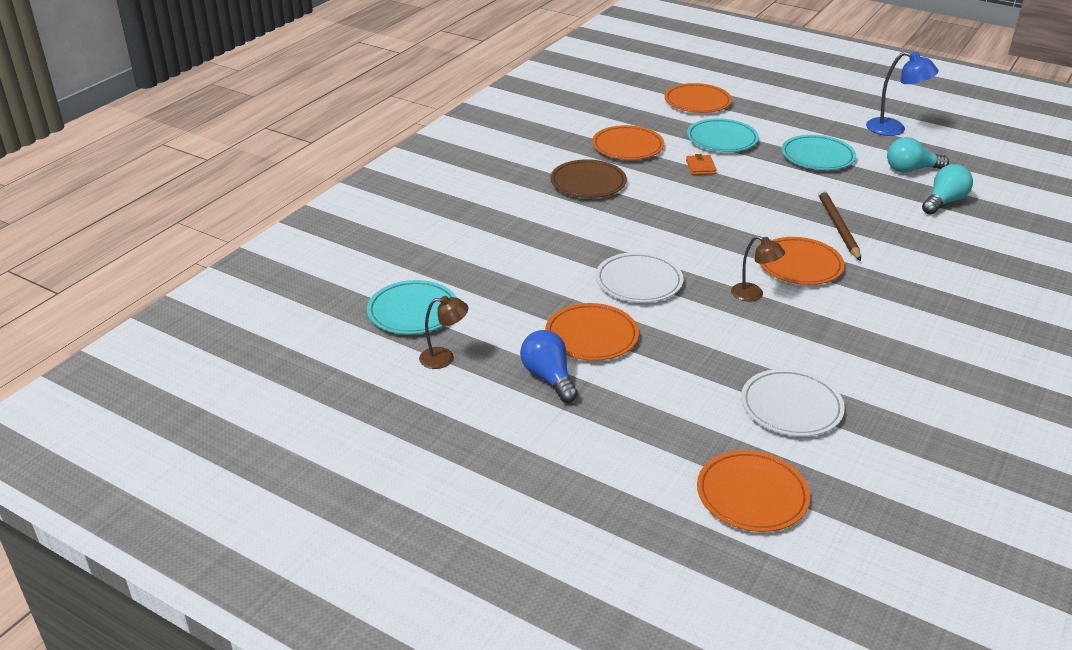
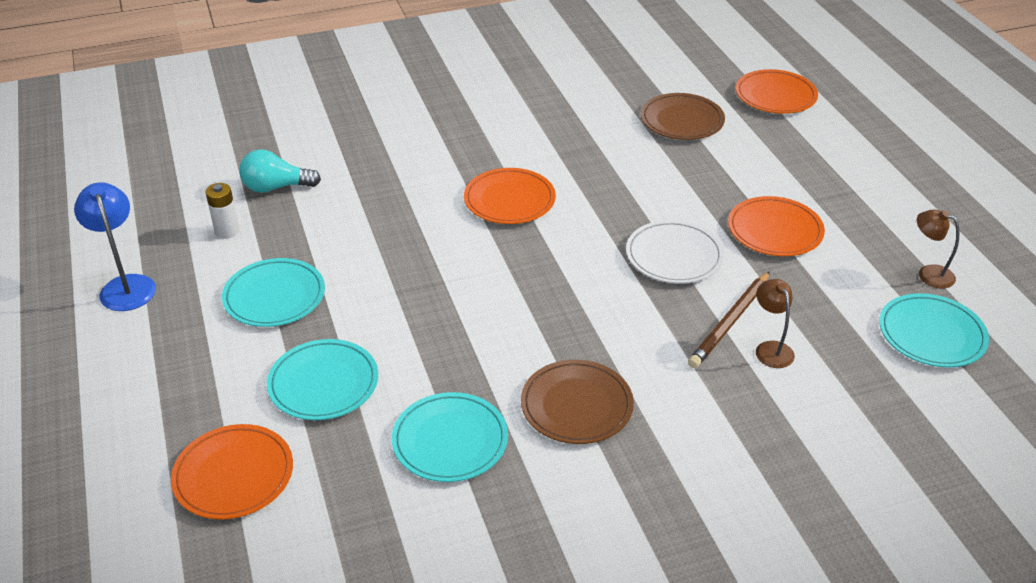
camera: 140 degrees left, 5 degrees up
blue light bulb [520,330,578,403] -> none
orange plate [592,125,664,160] -> turquoise plate [392,392,508,482]
orange wallet [686,154,717,175] -> none
brown lamp [731,236,785,302] -> brown lamp moved to [756,279,795,368]
white plate [741,369,845,437] -> brown plate [641,93,725,140]
brown pencil [818,189,861,261] -> brown pencil moved to [688,271,770,368]
turquoise light bulb [887,137,949,173] -> white battery [205,183,239,238]

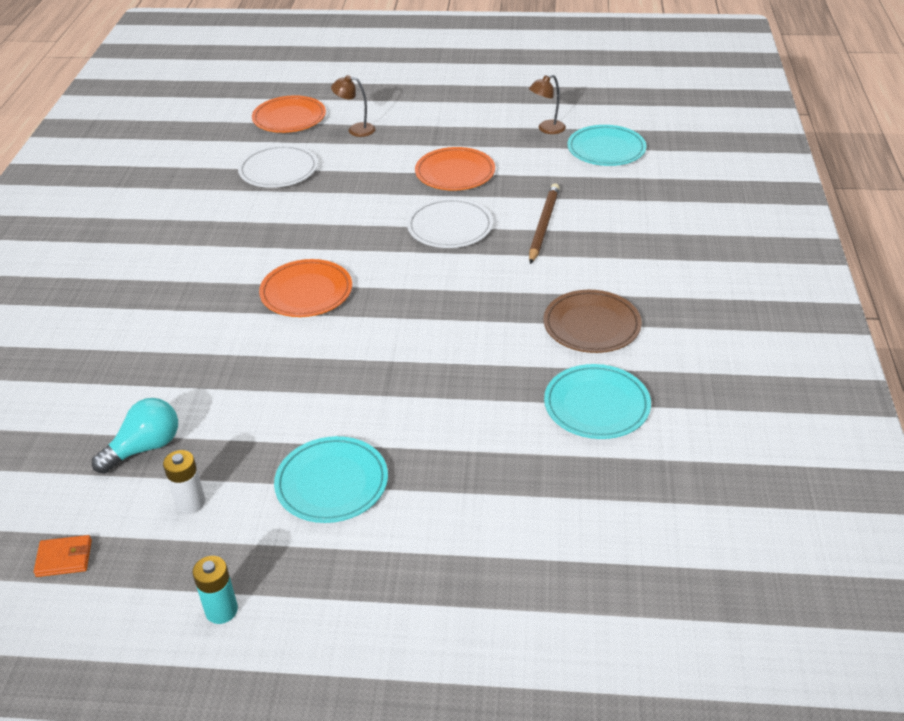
camera: 65 degrees left, 0 degrees up
blue lamp [74,182,156,311] -> turquoise battery [192,556,238,624]
orange plate [171,424,293,519] -> none
turquoise light bulb [239,149,321,193] -> turquoise light bulb turned 150 degrees counterclockwise [92,398,178,474]
turquoise plate [267,339,378,420] -> none
brown plate [641,93,725,140] -> white plate [238,145,318,188]
brown pencil [688,271,770,368] -> brown pencil turned 135 degrees counterclockwise [529,183,560,264]
brown lamp [756,279,795,368] -> brown lamp moved to [331,75,376,137]
none -> orange wallet [34,535,92,577]

